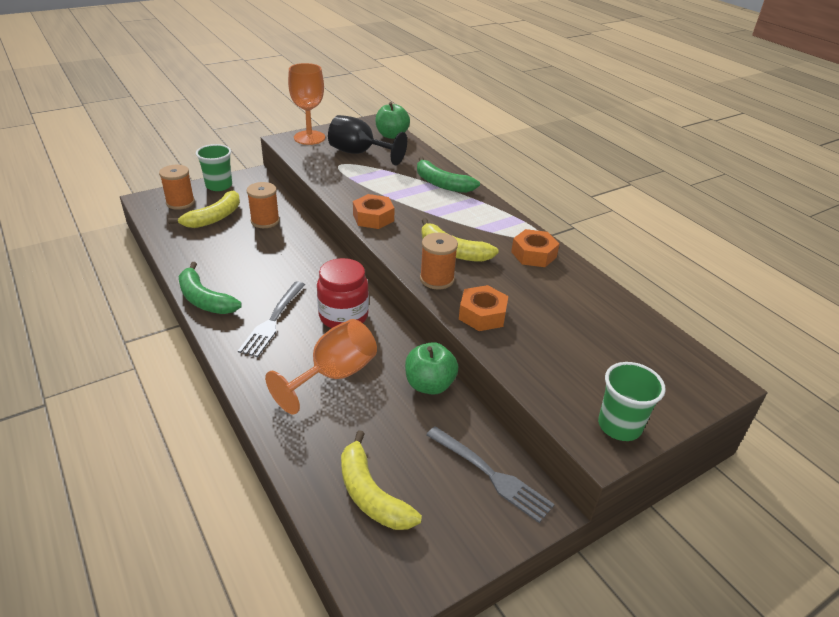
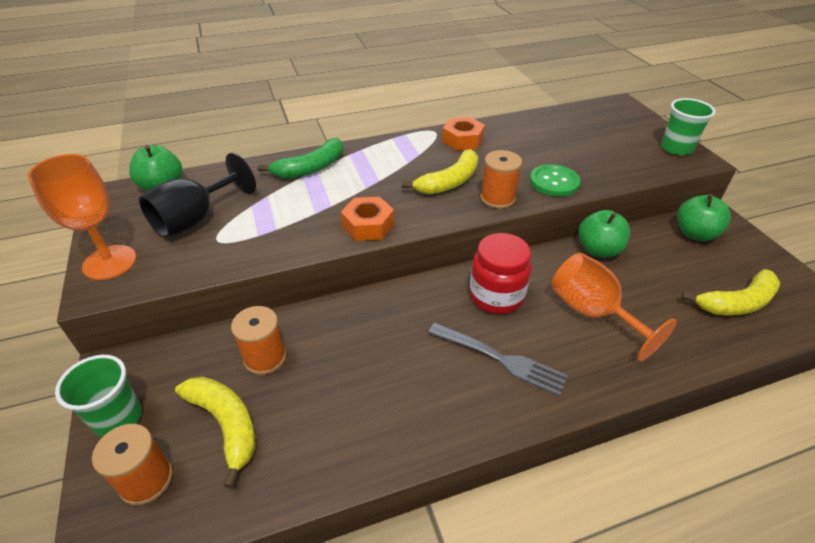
camera: 75 degrees left, 5 degrees up
green banana [179,262,242,314] -> none
grey fork [426,426,555,523] -> green apple [677,194,731,241]
orange nut [459,285,508,331] -> green button [530,164,580,197]

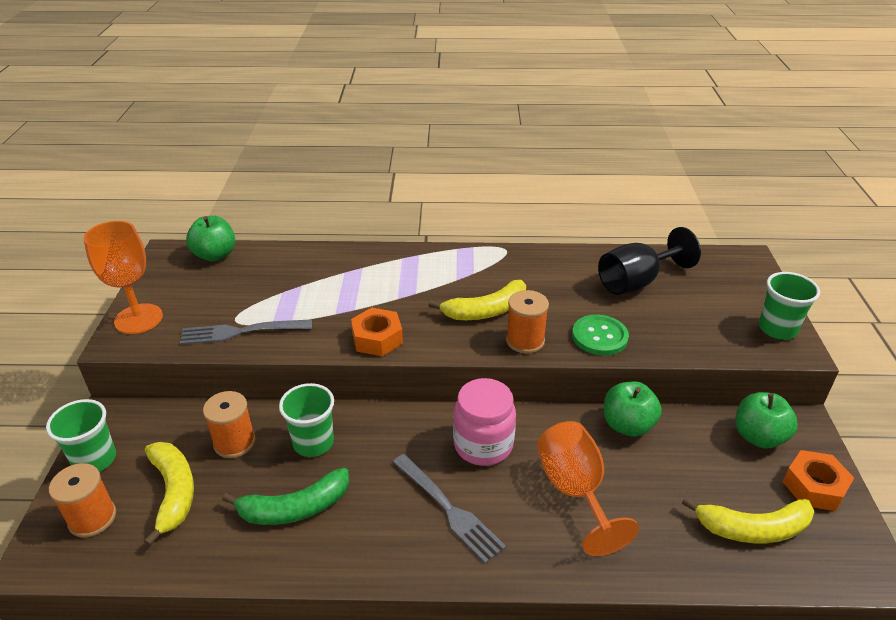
camera: 20 degrees right, 5 degrees down
black goblet [139,153,256,238] -> black goblet moved to [598,227,701,295]
green banana [257,138,343,179] -> green banana moved to [222,468,349,525]
orange nut [442,117,485,151] -> orange nut moved to [783,450,854,511]
red jar [469,233,532,314] -> pink jar [453,378,516,466]
none -> grey fork [180,319,312,345]
none -> green cup [279,383,334,457]

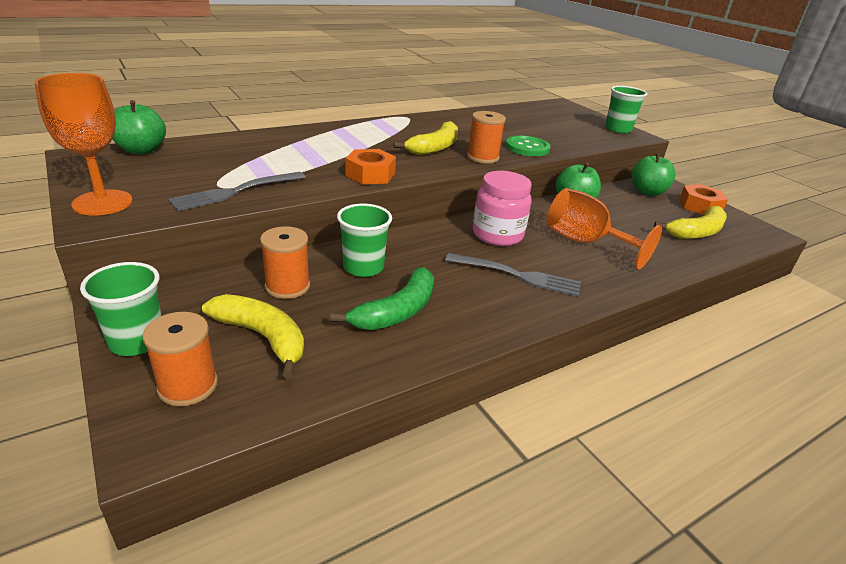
camera: 35 degrees left, 5 degrees down
black goblet [598,227,701,295] -> none

